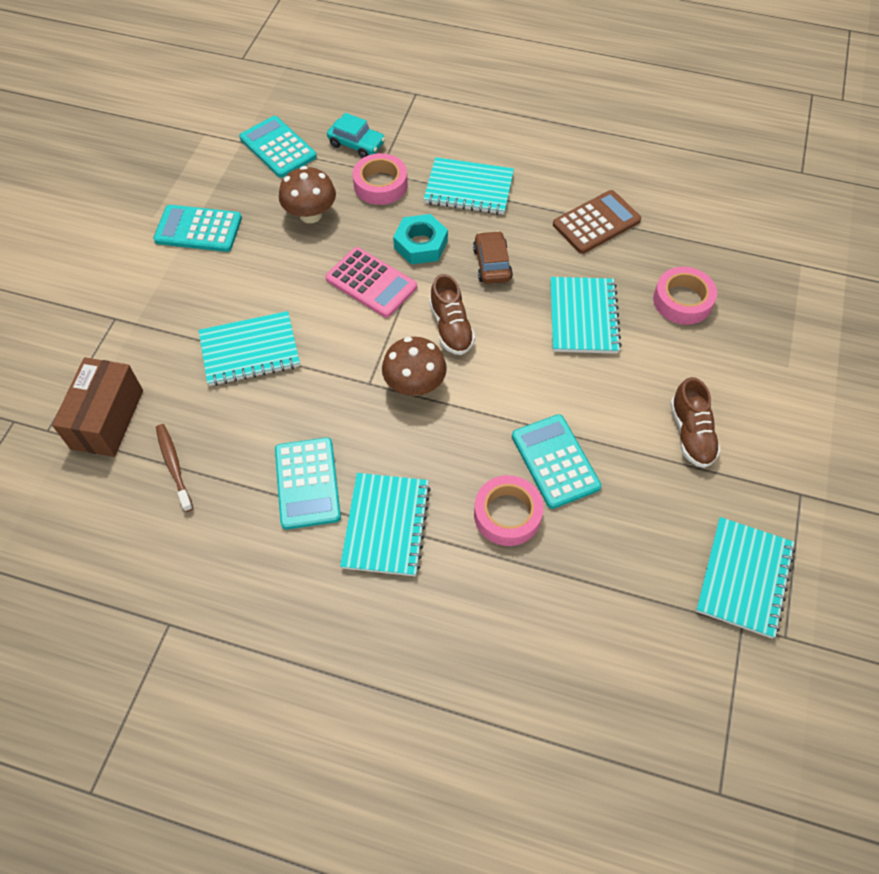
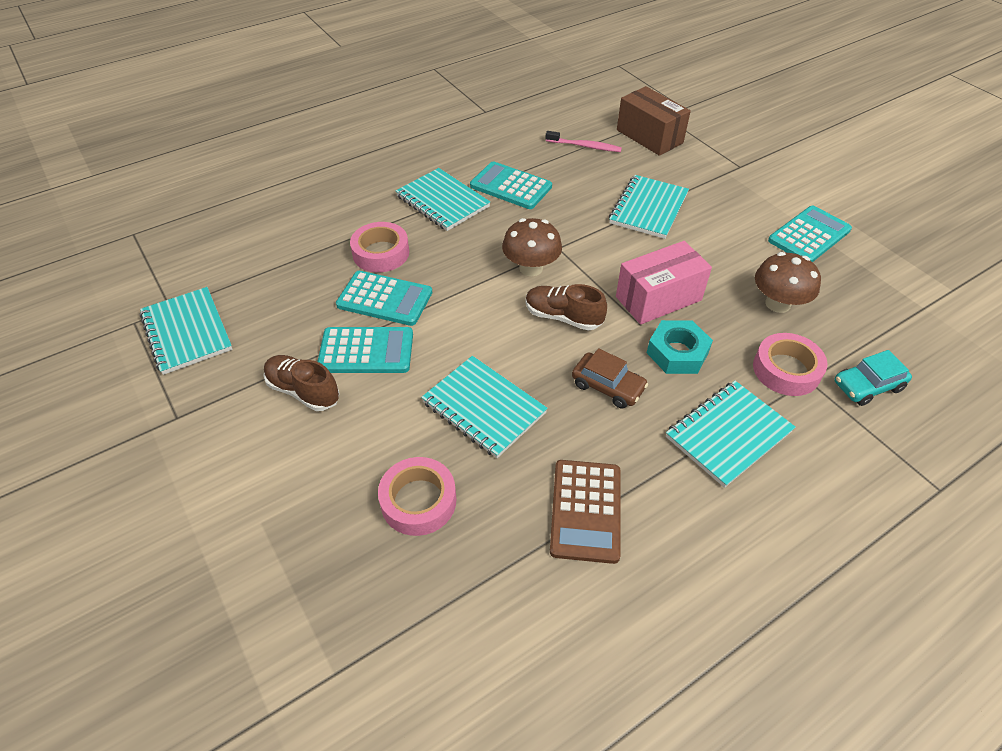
camera: 130 degrees right, 10 degrees down
brown toothbrush [156,424,193,512] -> pink toothbrush [545,131,622,152]
turquoise calculator [239,116,317,178] -> turquoise calculator moved to [317,327,413,373]
pink calculator [325,247,417,318] -> pink box [616,241,712,325]

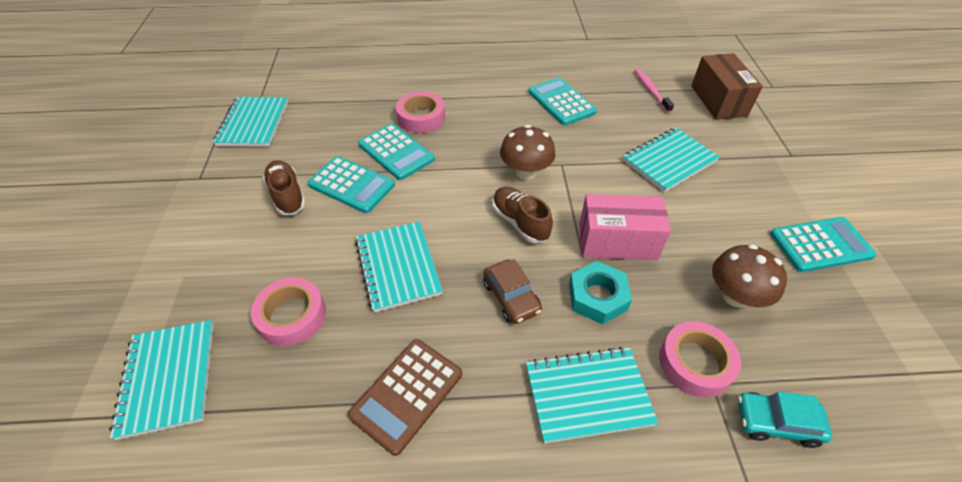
camera: 30 degrees right, 0 degrees up
turquoise notebook [396,168,490,231] -> turquoise notebook moved to [109,320,214,440]
pink toothbrush [545,131,622,152] -> pink toothbrush turned 150 degrees counterclockwise [635,69,674,113]

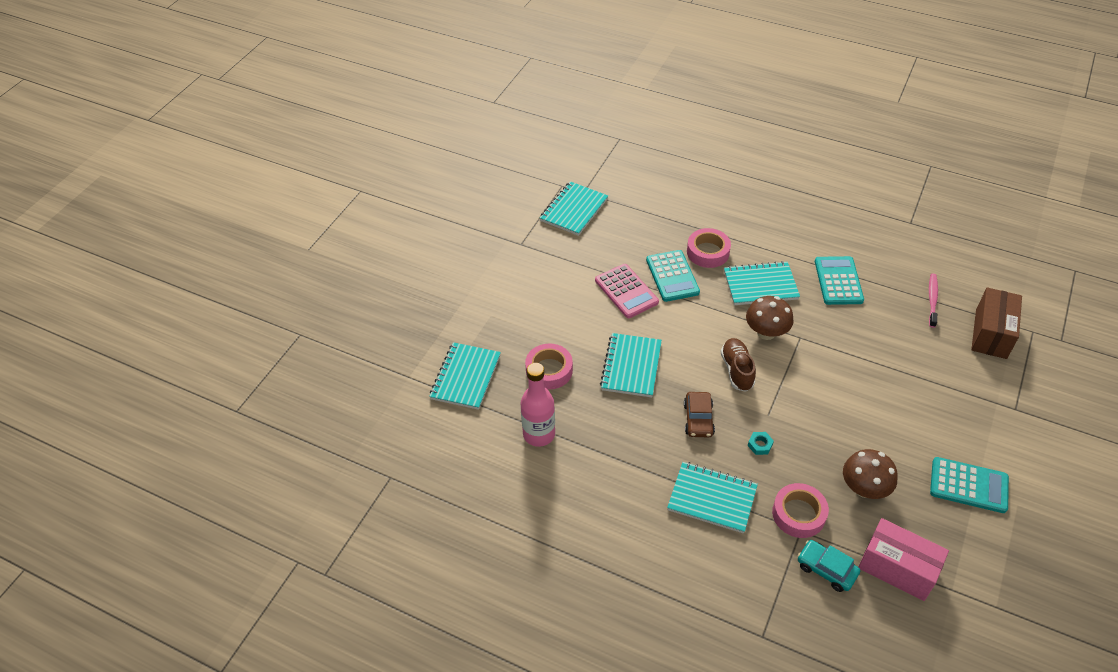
camera: 30 degrees right, 0 degrees up
brown shoe [263,160,306,215] -> none
turquoise calculator [307,156,395,213] -> pink calculator [595,264,659,318]
brown calculator [348,339,462,456] -> none
turquoise nut [569,261,632,324] -> turquoise nut [748,432,774,455], size x0.52
pink box [579,194,671,260] -> pink box moved to [858,518,949,601]
turquoise notebook [623,128,720,192] -> turquoise notebook moved to [724,261,800,305]
none -> pink bottle [520,363,555,447]

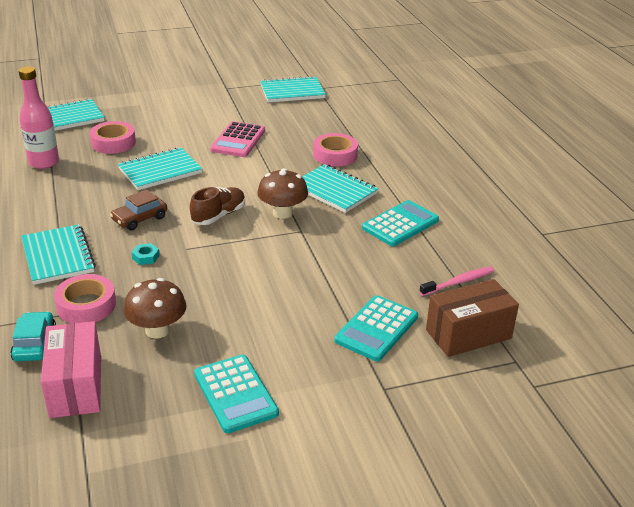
camera: 45 degrees right, 15 degrees down
turquoise calculator [646,250,700,302] -> turquoise calculator moved to [334,295,418,361]

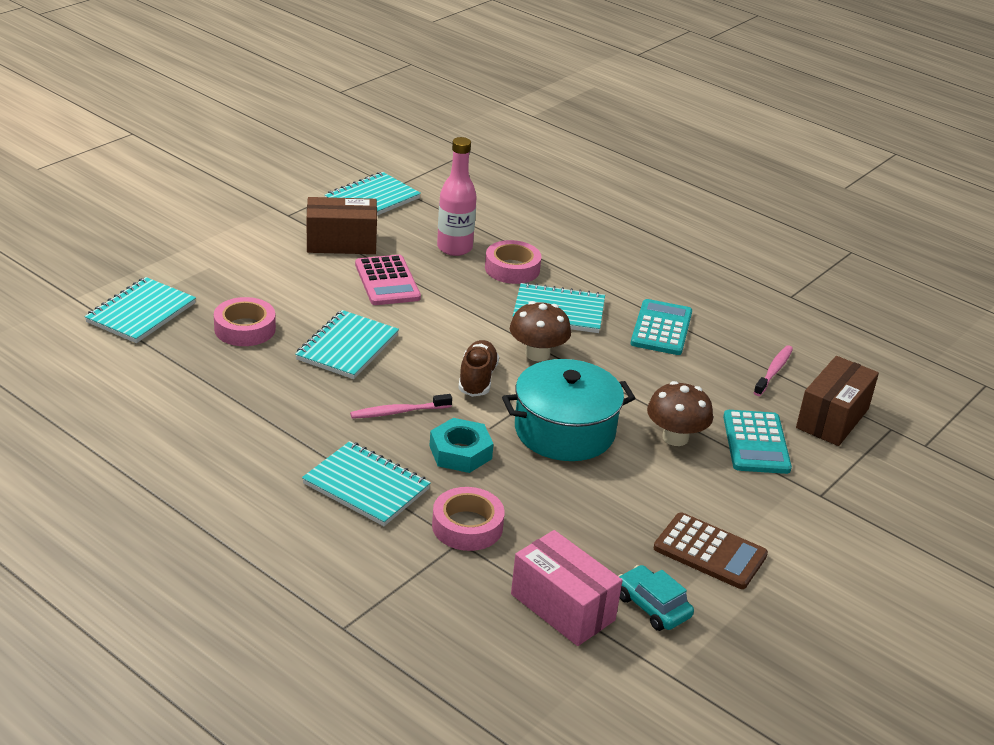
camera: 35 degrees left, 0 degrees up
turquoise car [10,311,56,361] -> turquoise car moved to [618,565,694,631]
pink bottle [19,66,59,169] -> pink bottle moved to [437,137,477,256]
brown car [110,190,167,231] -> pink toothbrush [350,394,452,419]
brown mushroom [124,278,187,339] -> brown mushroom moved to [647,381,713,446]
turquoise nut [131,243,160,265] -> turquoise nut [430,418,493,473], size x1.92
turquoise calculator [194,354,279,433] -> brown calculator [654,512,768,589]
none -> brown box [307,197,377,254]
none -> turquoise pot [502,359,635,461]

